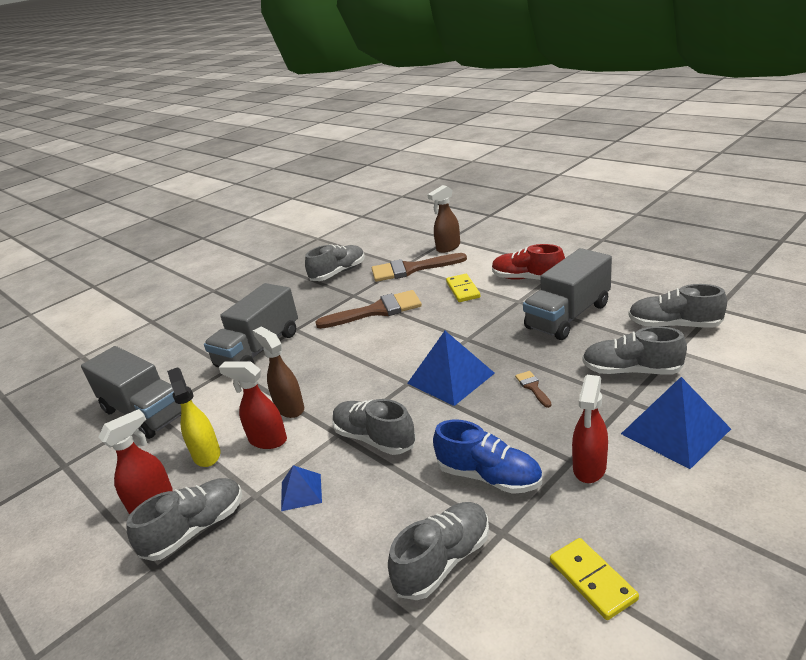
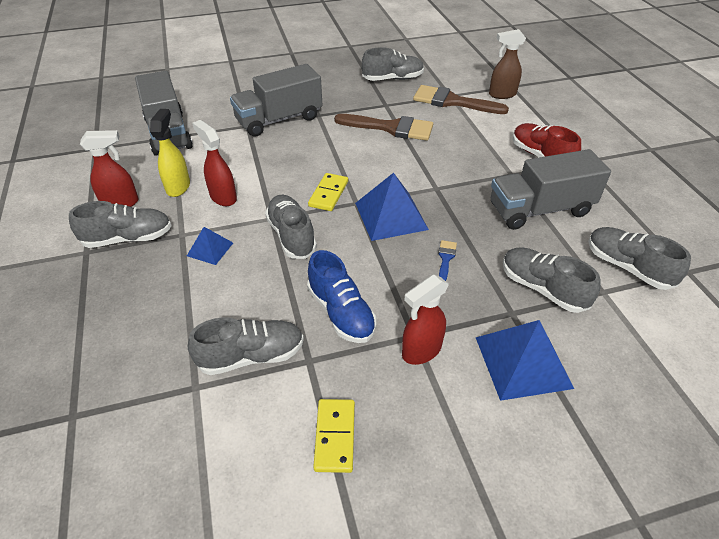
camera: 25 degrees right, 15 degrees up
brown spray bottle [253,327,304,418] -> none
yellow domino [446,274,480,302] -> yellow domino moved to [308,173,348,211]
brown brush [515,371,552,408] -> blue brush [438,240,457,281]

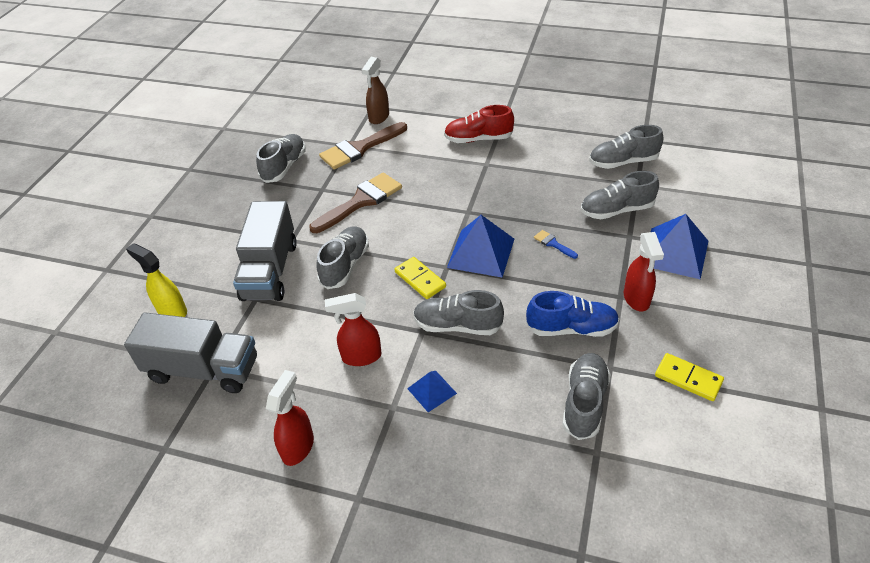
camera: 55 degrees left, 0 degrees up
grey shoe [69,201,172,248] -> grey shoe moved to [316,226,369,289]
yellow spray bottle [150,109,190,197] -> yellow spray bottle moved to [126,243,187,317]
grey truck [491,149,611,230] -> none

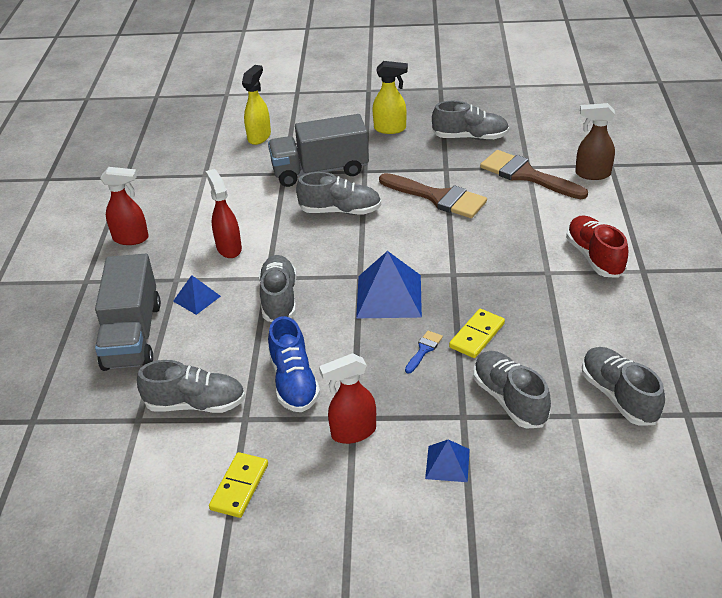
camera: 75 degrees right, 5 degrees down
grey truck [124,313,257,393] -> grey truck moved to [95,254,161,371]
yellow domino [395,257,446,299] -> yellow domino moved to [449,309,505,358]
blue pyramid [651,214,709,279] -> blue pyramid [425,439,470,482], size x0.54
none -> yellow spray bottle [372,61,408,134]

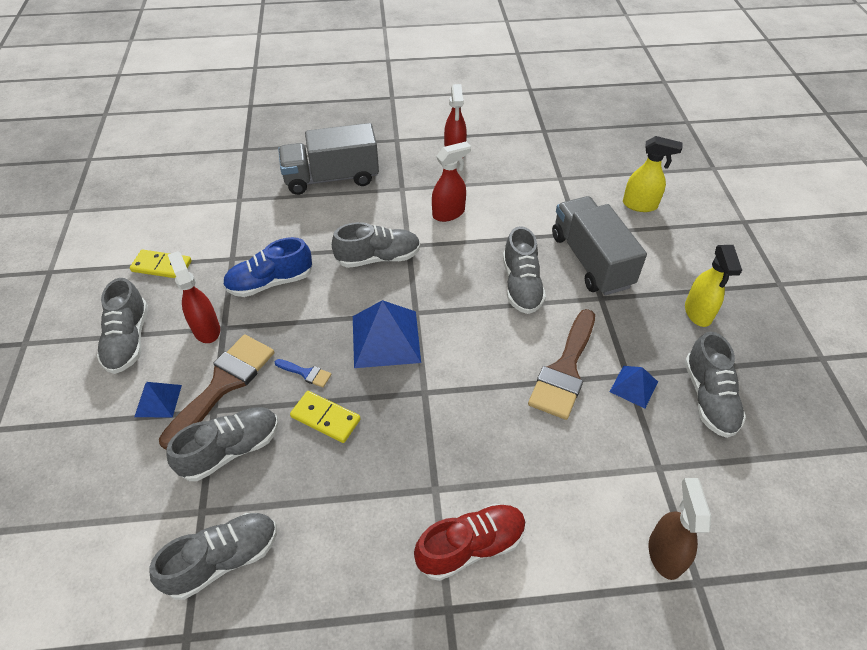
camera: 80 degrees right, 10 degrees up
grey shoe [137,360,245,413] -> grey shoe moved to [97,278,148,374]
blue pyramid [173,275,221,315] -> blue pyramid moved to [610,366,658,409]
brown brush [480,150,588,199] -> brown brush moved to [159,335,274,450]

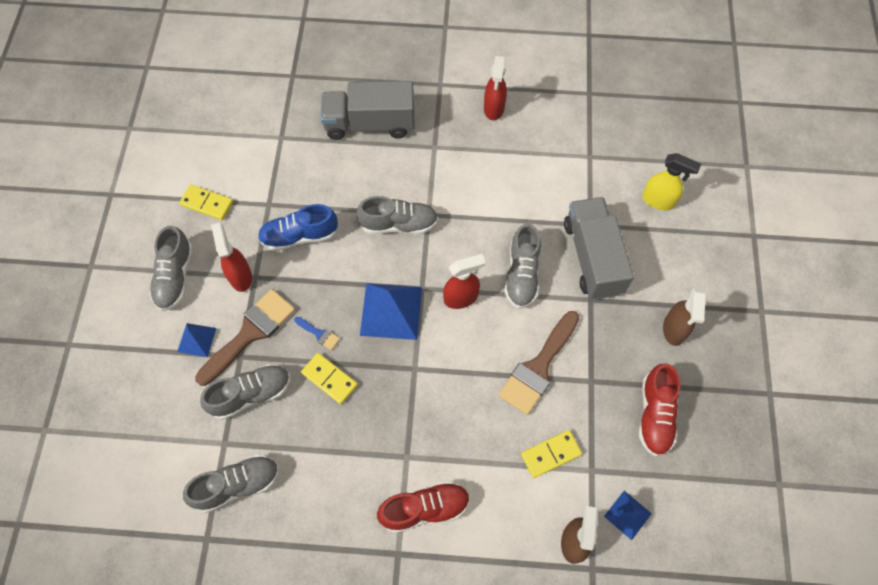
camera: 10 degrees right, 15 degrees up
red spray bottle [432,142,471,222] -> red spray bottle moved to [443,254,486,309]
blue pyramid [610,366,658,409] -> blue pyramid moved to [604,491,652,540]
grey shoe [684,332,746,438] -> red shoe [639,364,681,457]
yellow spray bottle [685,245,742,327] -> brown spray bottle [663,288,706,346]
none -> yellow domino [521,430,582,478]

